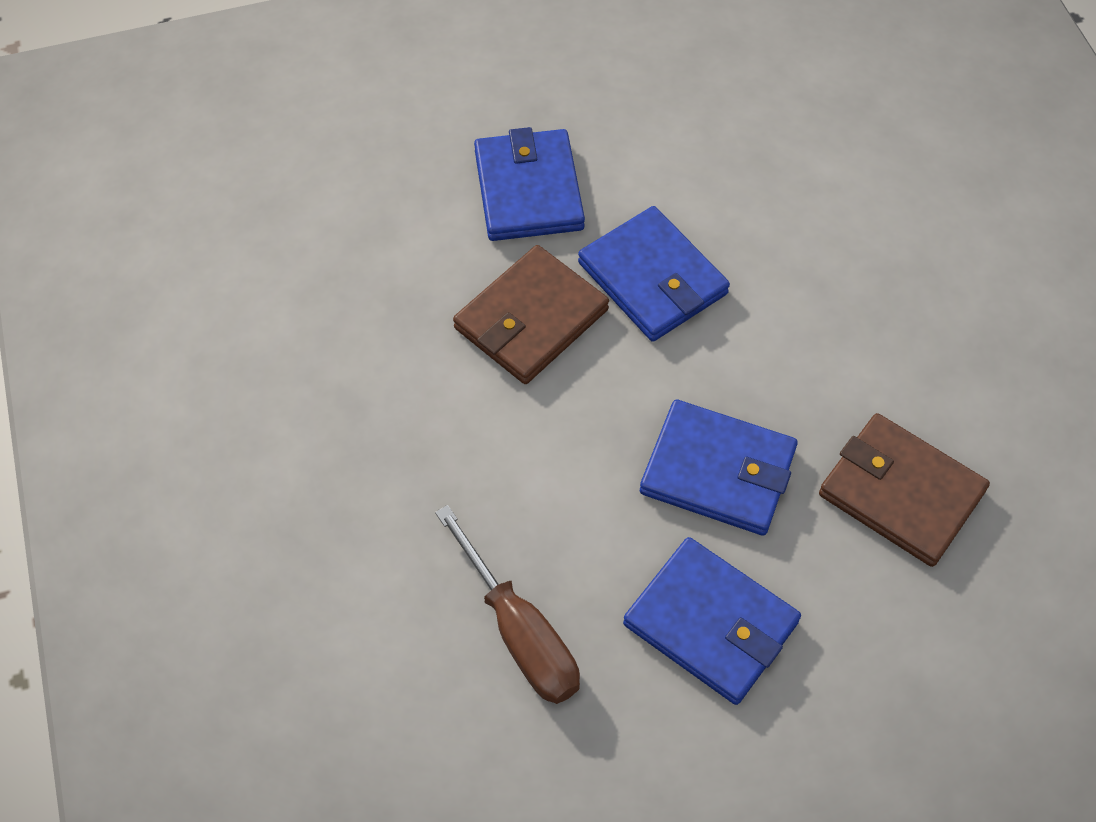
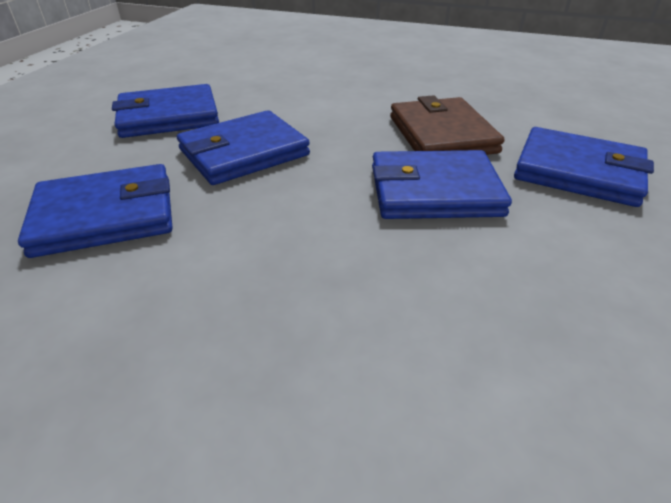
camera: 125 degrees right, 20 degrees down
brown screwdriver [435,505,580,704] -> none
brown wallet [819,413,990,567] -> blue wallet [18,164,172,258]

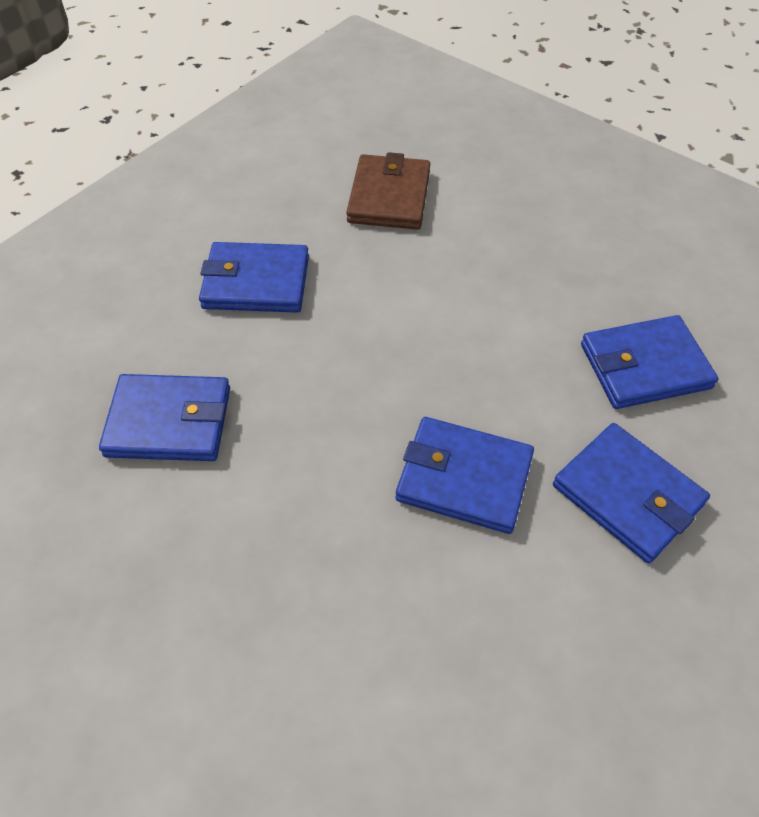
camera: 20 degrees right, 15 degrees up
blue wallet [177,110,310,185] -> blue wallet moved to [581,315,718,409]
brown wallet [390,95,505,155] -> brown wallet moved to [346,152,430,230]

